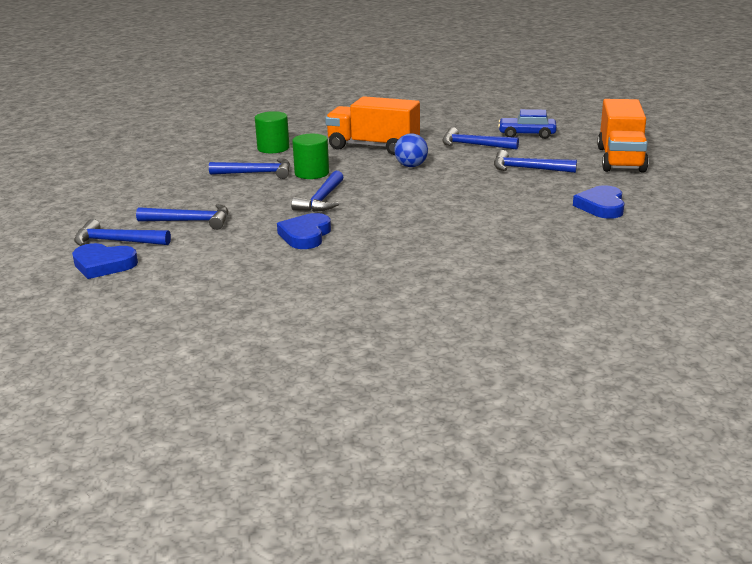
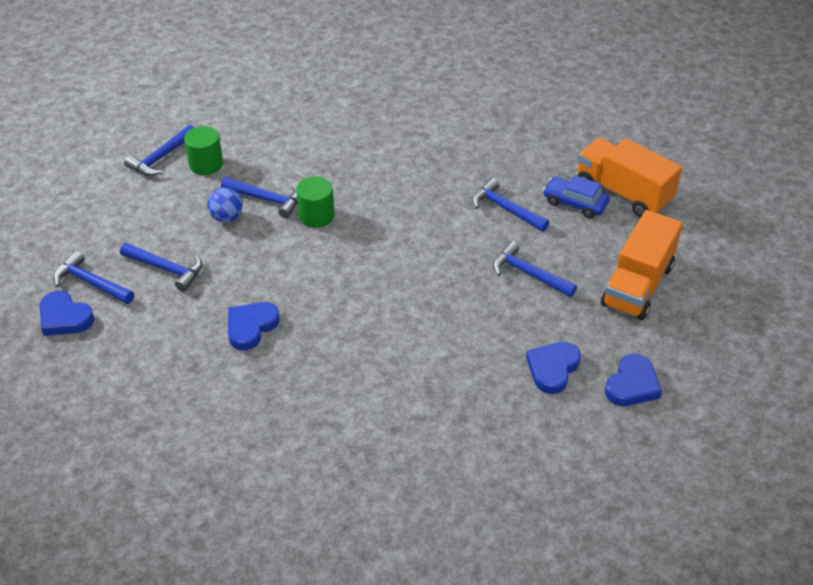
camera: 20 degrees right, 20 degrees up
green cylinder [255,111,290,153] -> green cylinder moved to [184,126,223,175]
blue hammer [291,171,344,212] -> blue hammer moved to [124,125,195,176]
orange truck [325,96,420,155] -> orange truck moved to [578,138,682,217]
blue ball [394,133,428,167] -> blue ball moved to [207,187,243,222]
none -> blue heart [605,354,662,406]

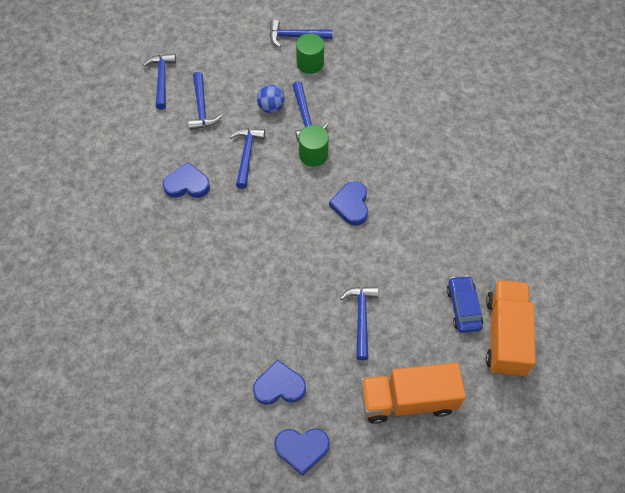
camera: 55 degrees right, 15 degrees up
blue heart [40,291,94,336] -> blue heart moved to [329,181,368,226]
blue hammer [472,178,549,232] -> blue hammer moved to [230,128,265,189]

